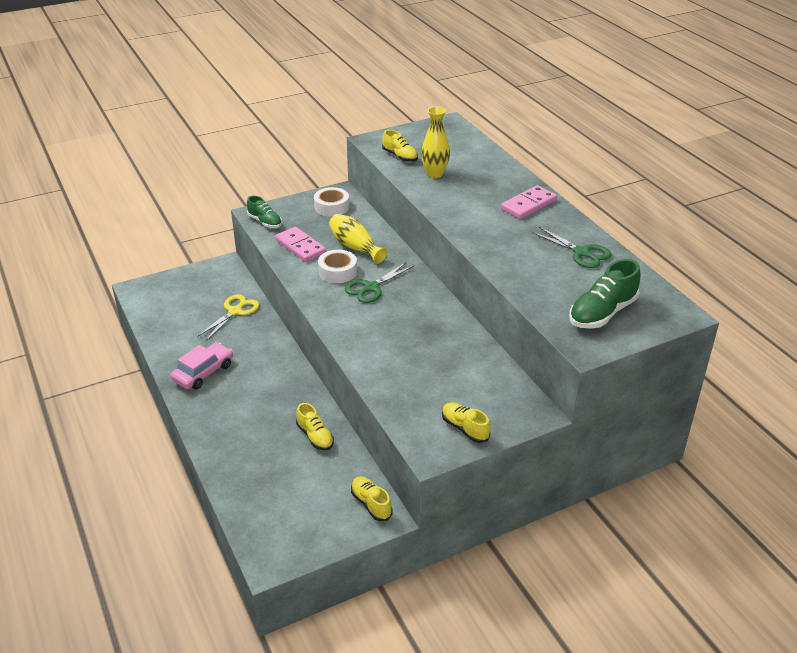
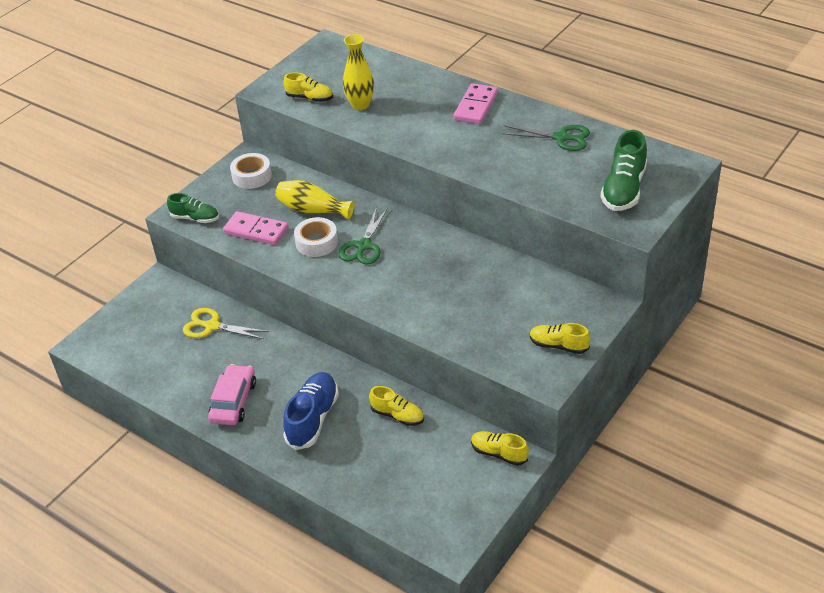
camera: 25 degrees left, 5 degrees up
yellow scissors [197,294,259,341] -> yellow scissors turned 75 degrees counterclockwise [183,308,269,339]
none -> blue shoe [283,372,339,450]

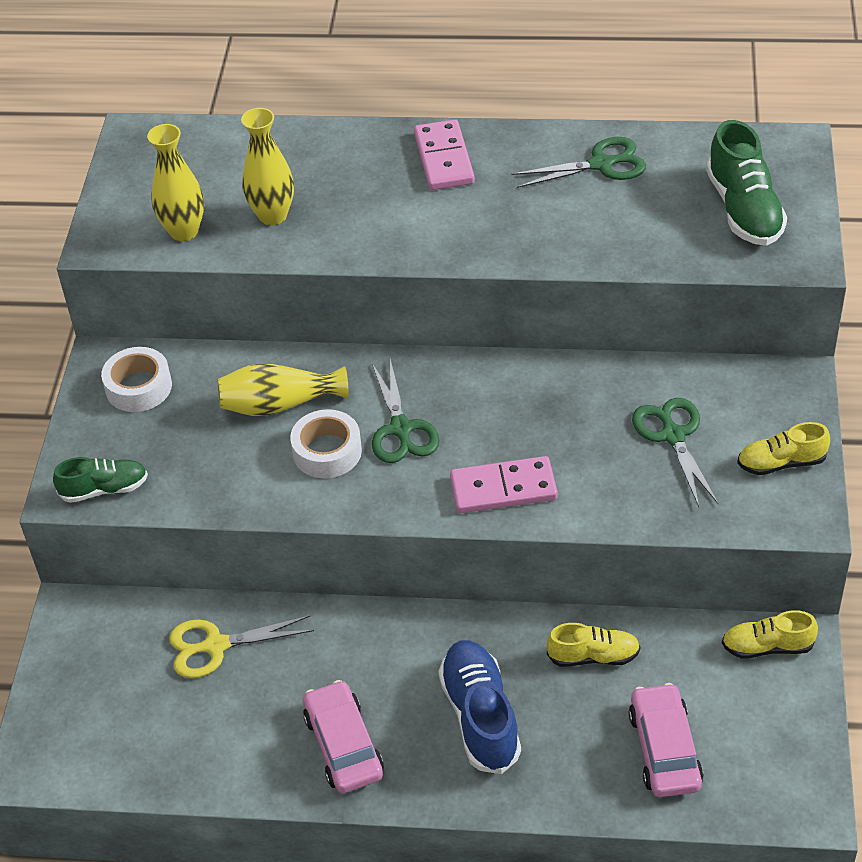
camera: 30 degrees left, 5 degrees up
pink domino [223,211,289,245] -> pink domino moved to [450,456,558,513]
yellow shoe [283,72,333,102] -> yellow vase [147,124,204,241]
none -> pink car [629,683,703,797]
none -> green scissors [632,398,719,507]

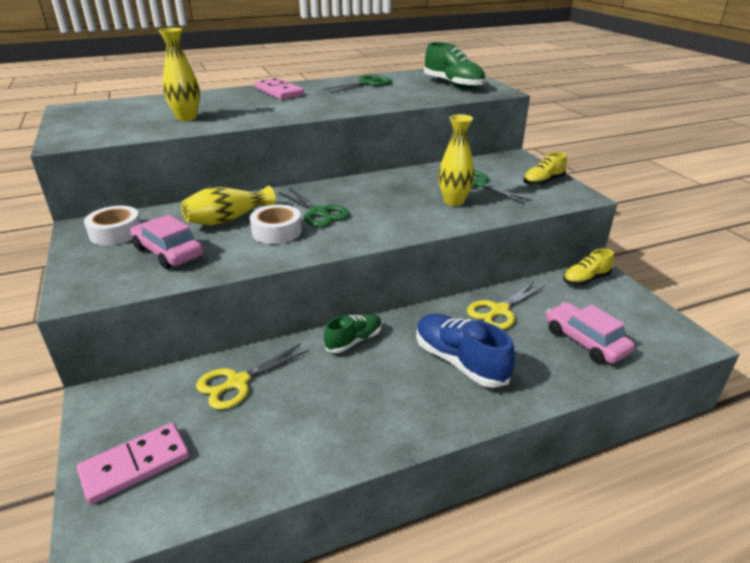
camera: 30 degrees left, 15 degrees down
green shoe [53,457,148,503] -> green shoe moved to [324,314,382,353]
yellow vase [147,124,204,241] -> yellow vase moved to [438,114,474,206]
pink car [303,680,384,793] -> pink car moved to [130,215,203,269]
pink domino [450,456,558,513] -> pink domino moved to [77,423,190,505]
yellow shoe [547,623,640,667] -> yellow scissors [467,281,545,330]

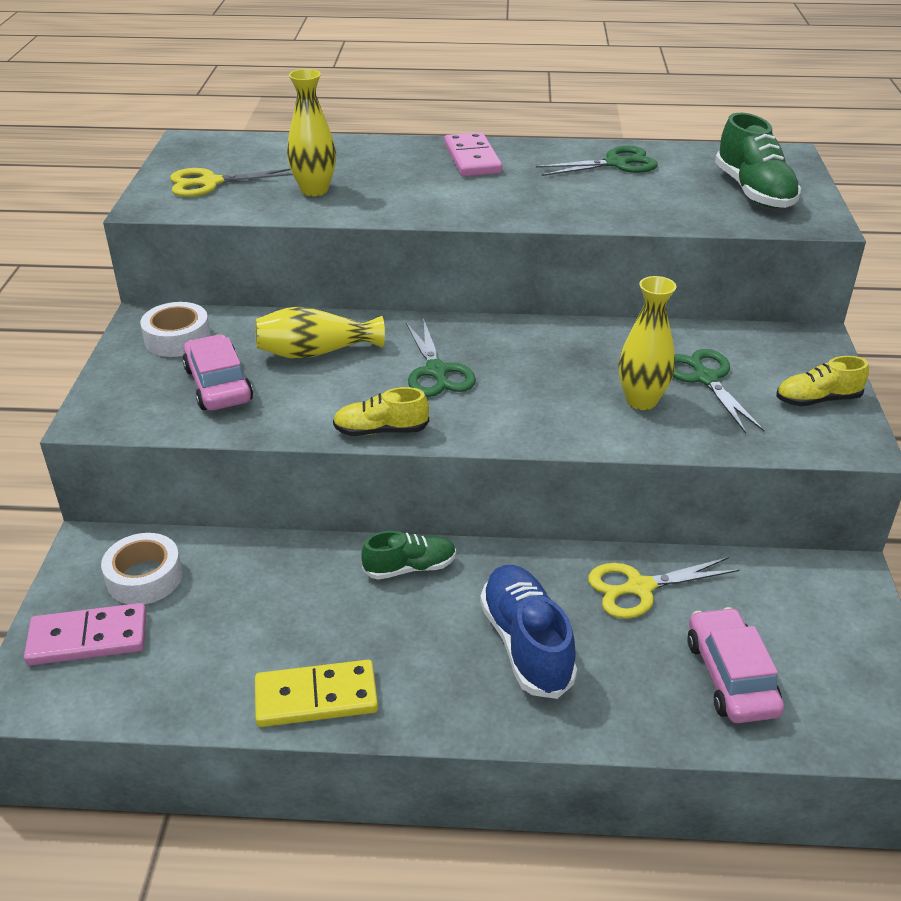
camera: 25 degrees right, 5 degrees up
yellow scissors [196,343,310,410] -> yellow scissors moved to [170,168,293,197]
white tape [250,204,302,244] -> white tape moved to [101,533,183,604]
yellow shoe [563,248,614,285] -> yellow shoe moved to [333,387,429,436]
none -> yellow domino [255,660,378,727]

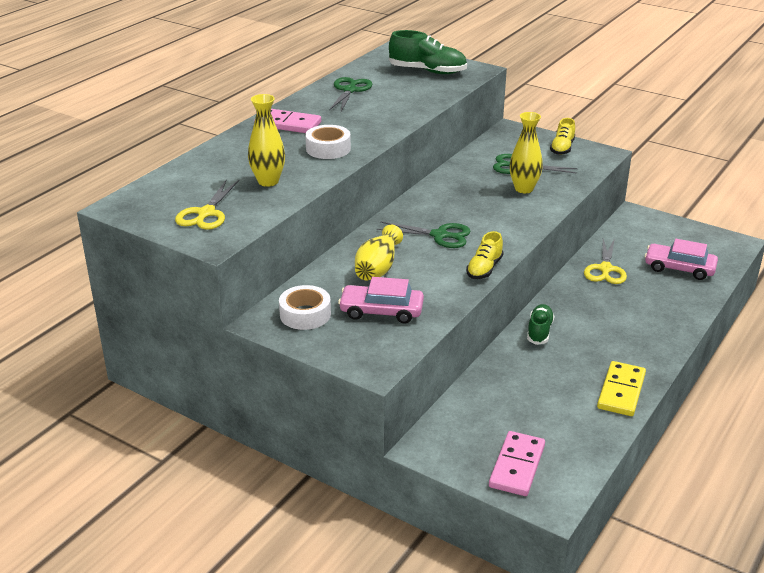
camera: 60 degrees left, 5 degrees down
white tape [101,533,183,604] -> white tape moved to [305,125,351,159]
blue shoe [480,565,577,699] -> none

